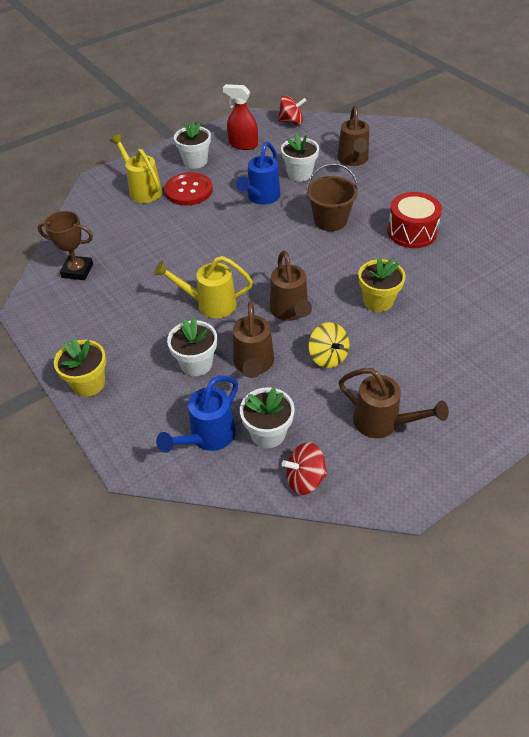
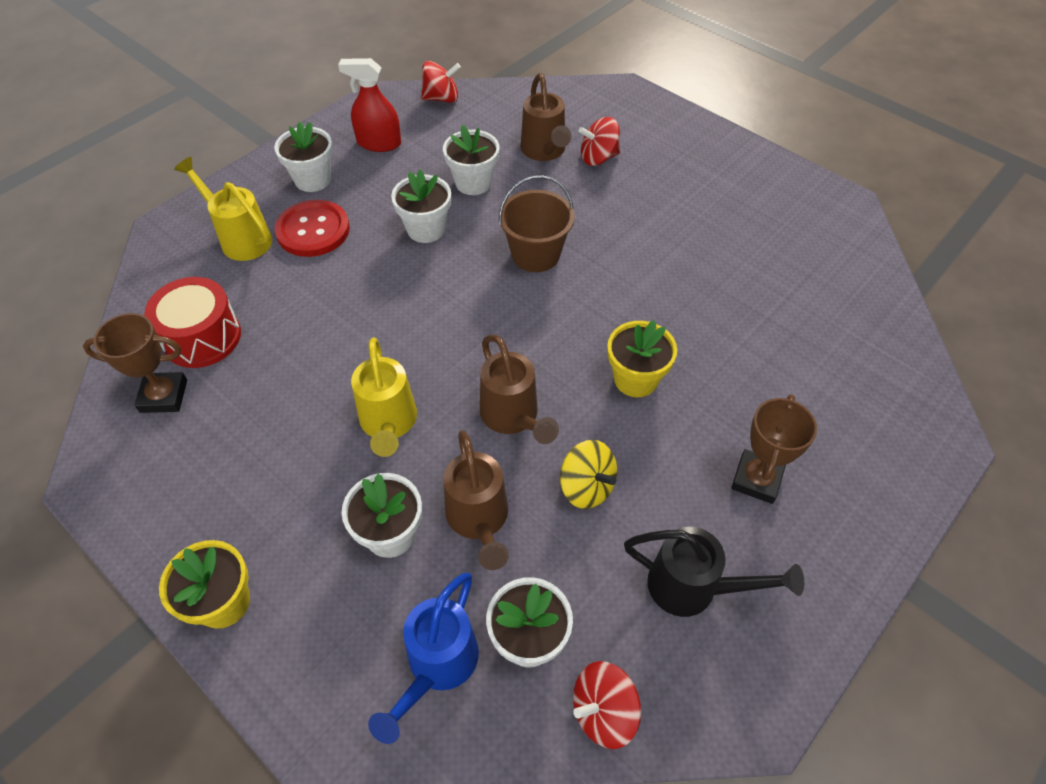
camera: 15 degrees left, 5 degrees up
yellow watering can [154,256,253,318] -> yellow watering can turned 90 degrees counterclockwise [351,337,417,457]
blue watering can [236,142,280,205] -> white flower pot [391,169,451,243]
brown watering can [339,368,449,438] -> black watering can [624,527,804,617]
red drum [387,192,442,248] -> red drum moved to [144,277,241,368]
none -> red spinning top [579,117,620,166]
none -> brown trophy [731,394,817,504]

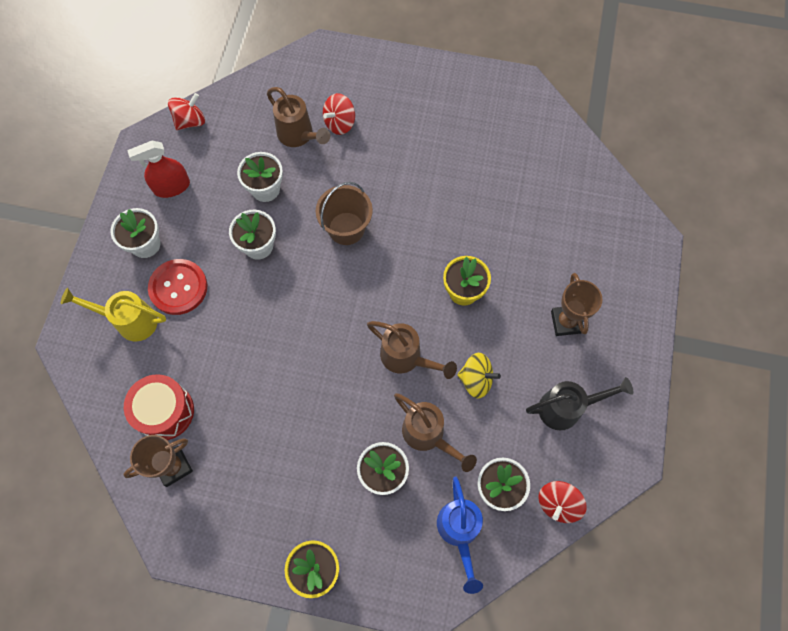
camera: 30 degrees left, 15 degrees up
yellow watering can [351,337,417,457] -> none

